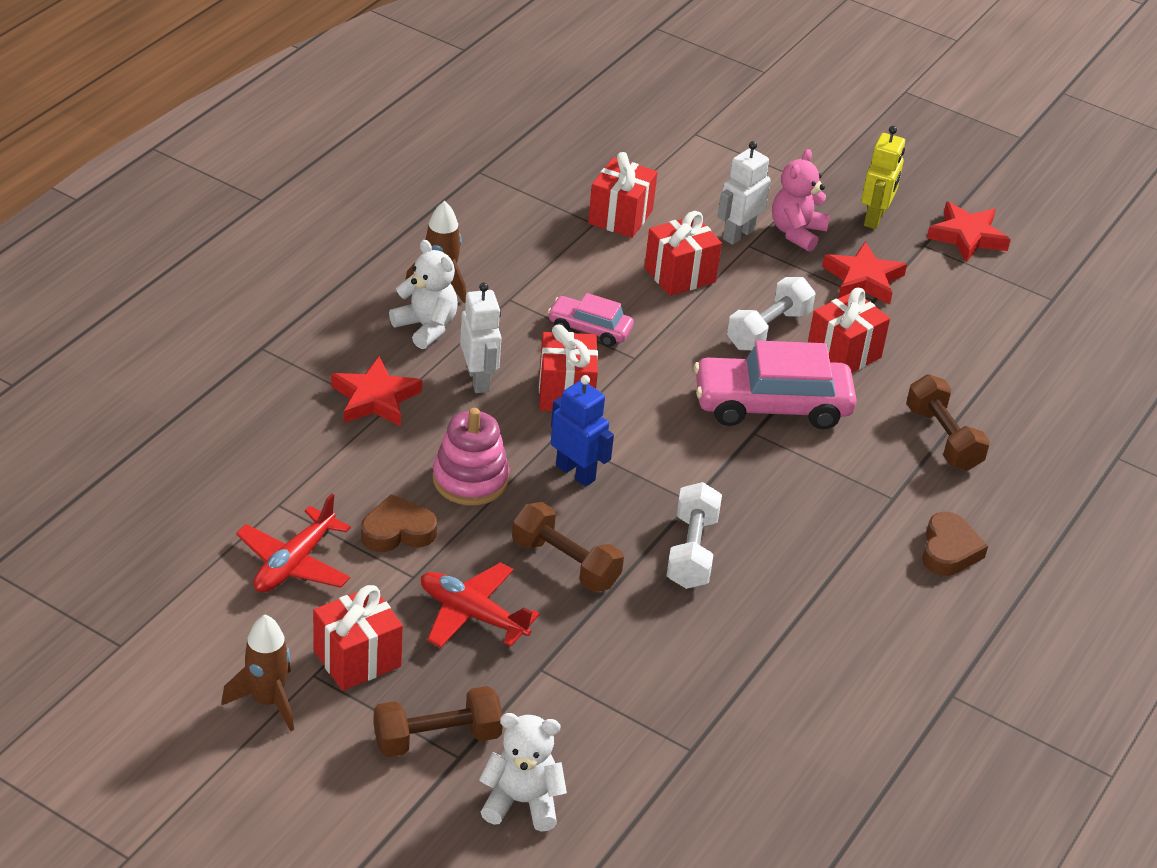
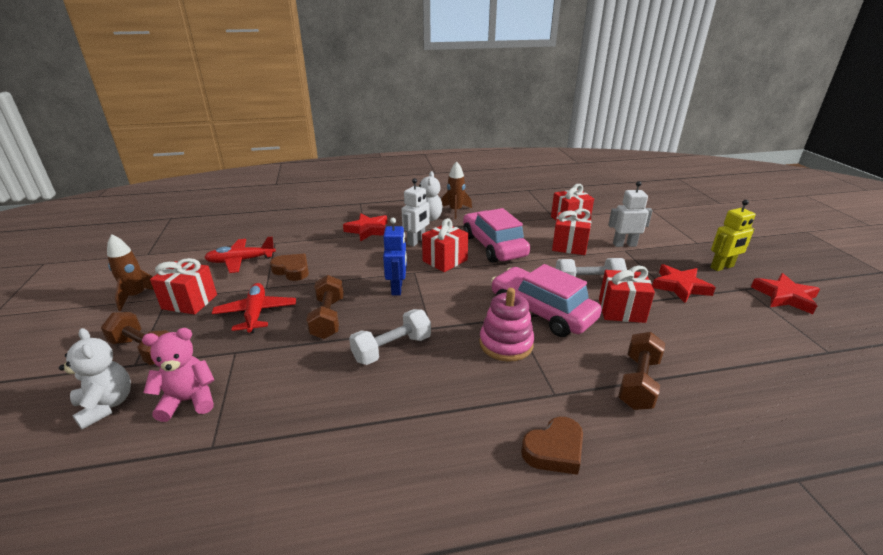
camera: 50 degrees right, 10 degrees down
pink stacking toy [433,408,509,506] -> pink stacking toy moved to [479,288,534,362]
pink car [548,293,634,347] -> pink car [463,208,530,263], size x1.85
pink teddy bear [772,149,830,252] -> pink teddy bear moved to [142,328,214,422]

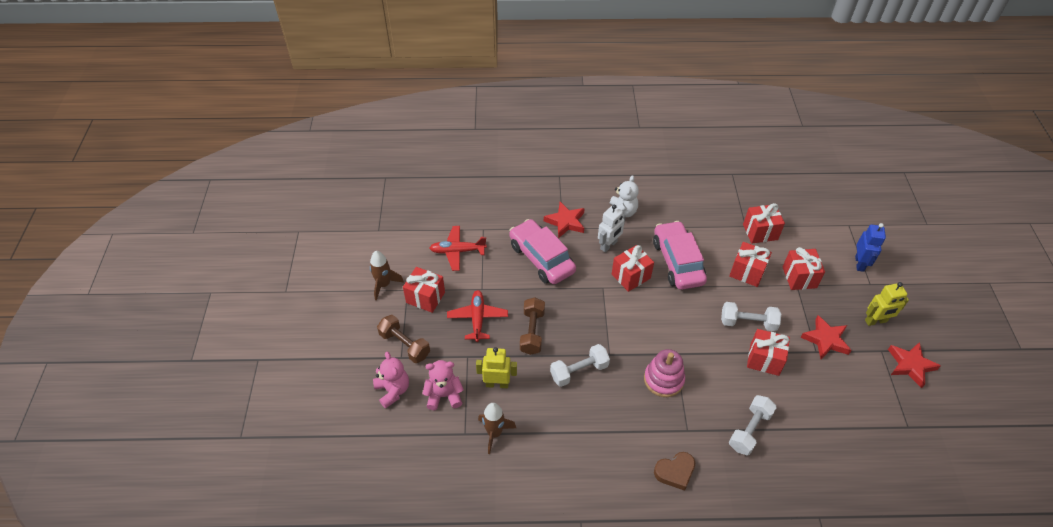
camera: 10 degrees right, 20 degrees up
white teddy bear [59,328,131,429] -> pink teddy bear [373,352,409,409]
brown heart [270,254,309,281] -> none
blue robot [383,218,407,295] -> blue robot moved to [855,223,886,272]
brown rocket [441,161,472,219] -> brown rocket moved to [478,403,516,454]
pink car [491,264,602,337] -> pink car moved to [509,219,576,284]
white robot [608,181,653,247] -> red gift [783,247,825,290]
brown dumbbell [618,332,665,410] -> white dumbbell [729,395,777,456]
none -> yellow robot [476,347,517,388]

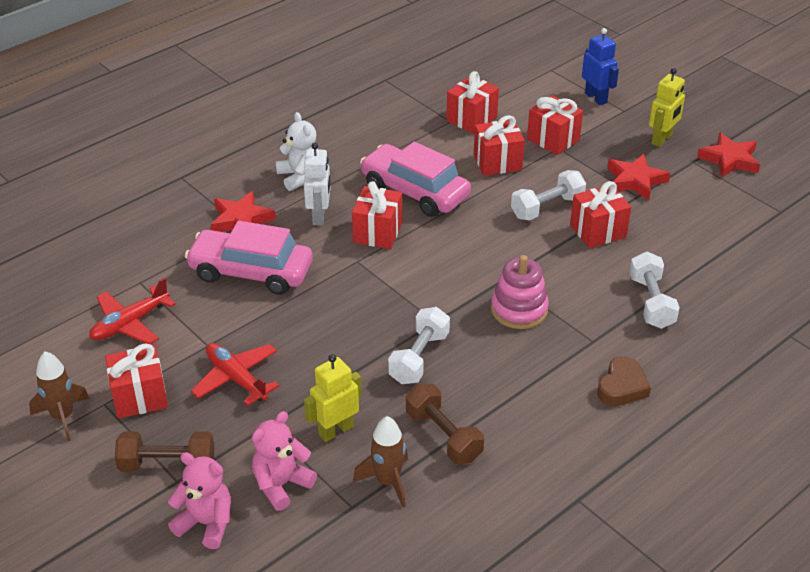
camera: 40 degrees left, 10 degrees down
brown dumbbell [520,297,545,355] -> brown dumbbell moved to [406,384,484,464]

